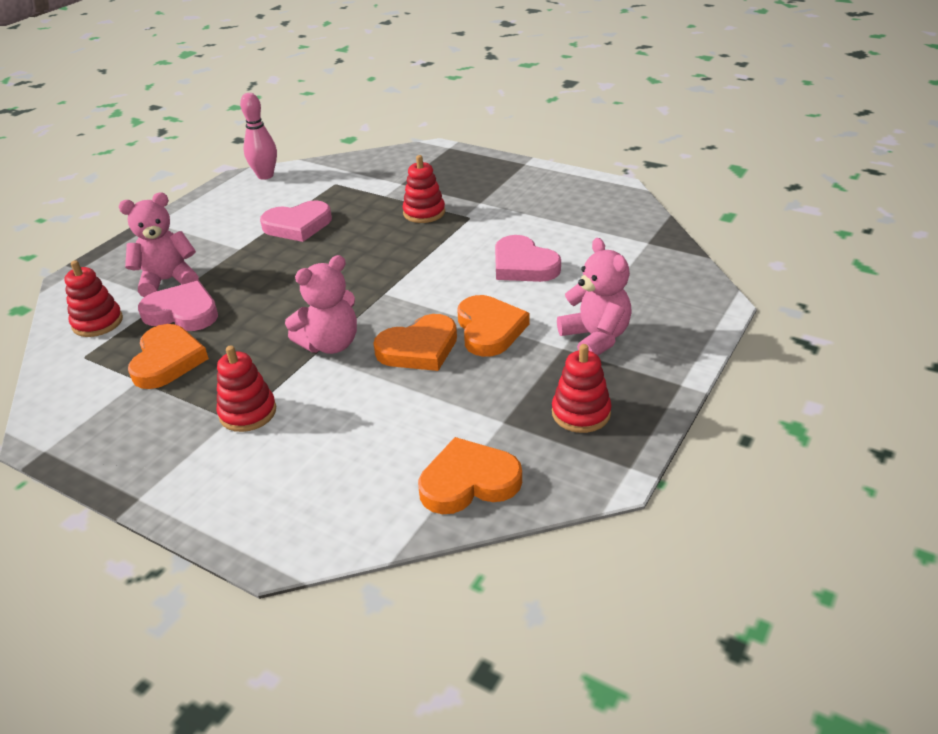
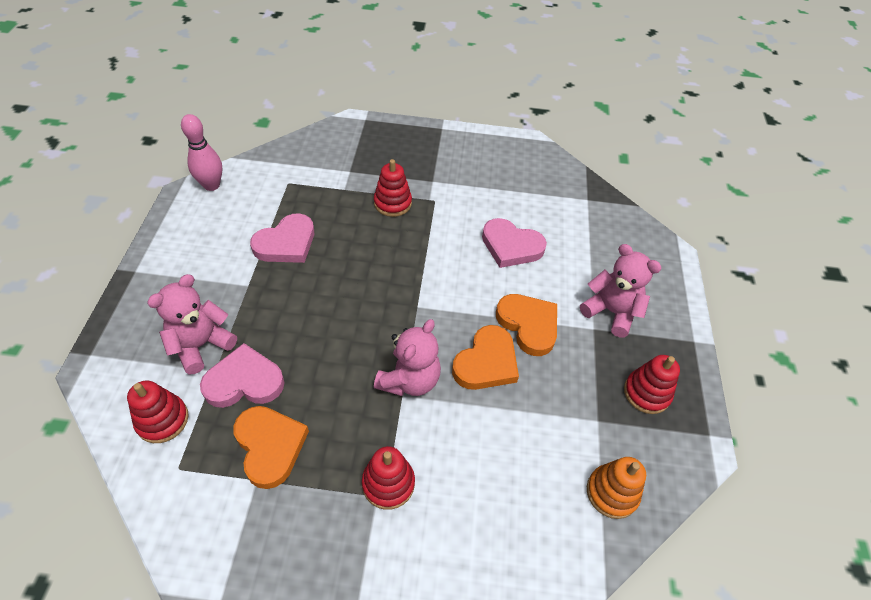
camera: 30 degrees left, 15 degrees up
orange heart [418,437,522,514] -> orange stacking toy [587,457,646,519]

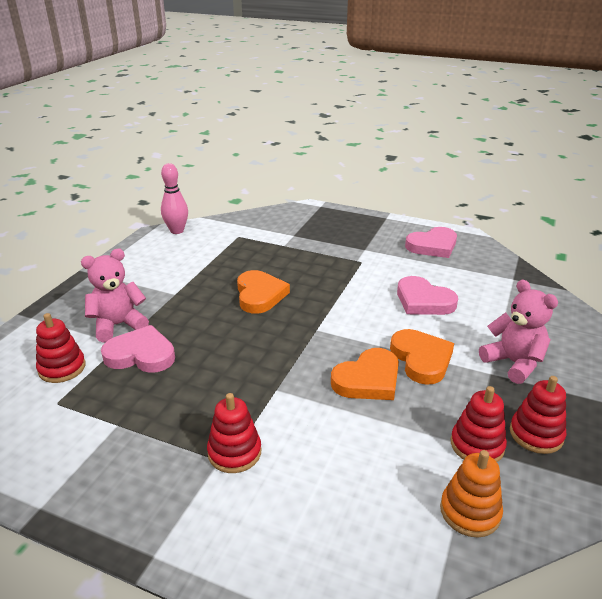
camera: 20 degrees right, 20 degrees down
orange heart [233,406,309,489] -> orange heart moved to [237,270,290,314]
pink heart [250,213,314,263] -> pink heart moved to [405,227,457,258]
red stacking toy [374,159,412,217] -> red stacking toy moved to [451,386,507,462]
pink teddy bear [374,319,441,396] -> none

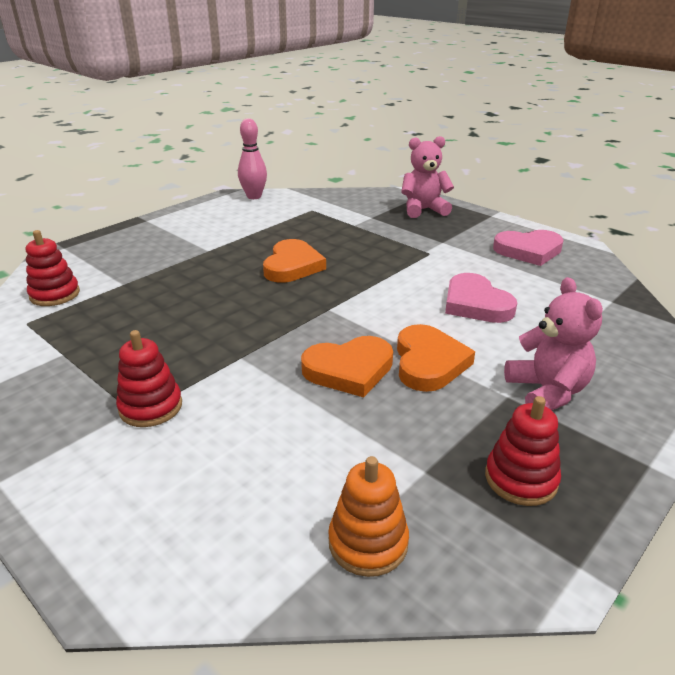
camera: 20 degrees right, 0 degrees up
pink teddy bear [81,248,149,343] -> pink teddy bear moved to [401,136,454,218]
pink heart [101,325,175,373] -> none
red stacking toy [451,386,507,462] -> none

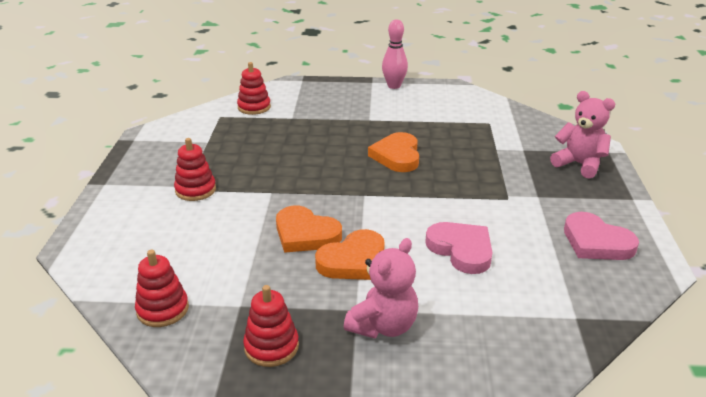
camera: 50 degrees right, 0 degrees up
pink bowling pin [238,118,267,199] -> pink bowling pin moved to [382,19,408,89]
orange heart [263,239,326,283] -> orange heart turned 120 degrees clockwise [368,132,419,172]
orange stacking toy [328,456,409,577] -> red stacking toy [135,250,189,327]
pink heart [445,273,517,323] -> pink heart turned 120 degrees clockwise [425,222,493,274]

